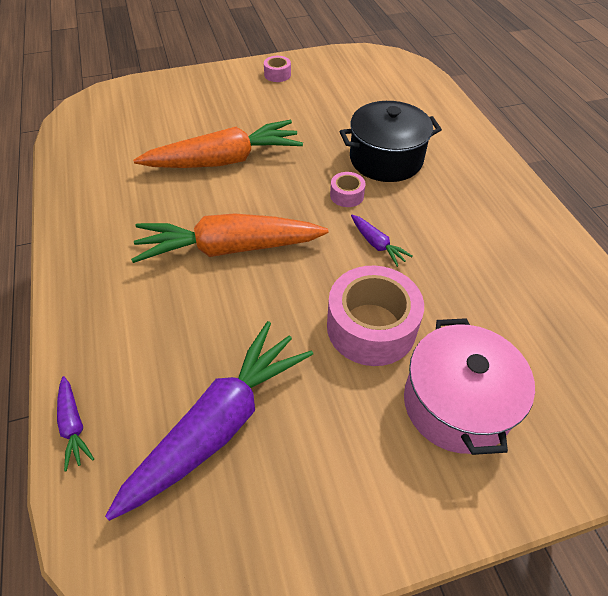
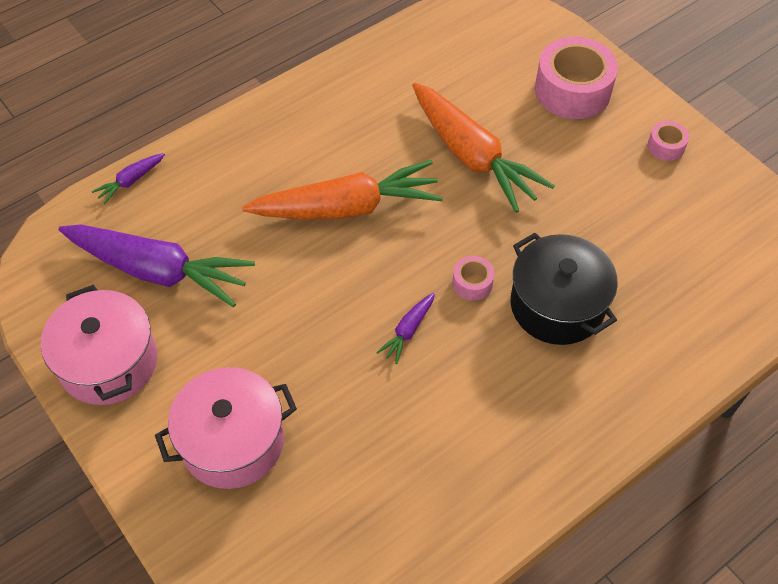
camera: 70 degrees right, 5 degrees up
orange carrot [131,213,328,263] -> orange carrot turned 105 degrees clockwise [242,160,443,219]
pink tape [327,266,424,366] -> pink tape moved to [535,37,618,119]
none -> pink pot [41,285,157,405]

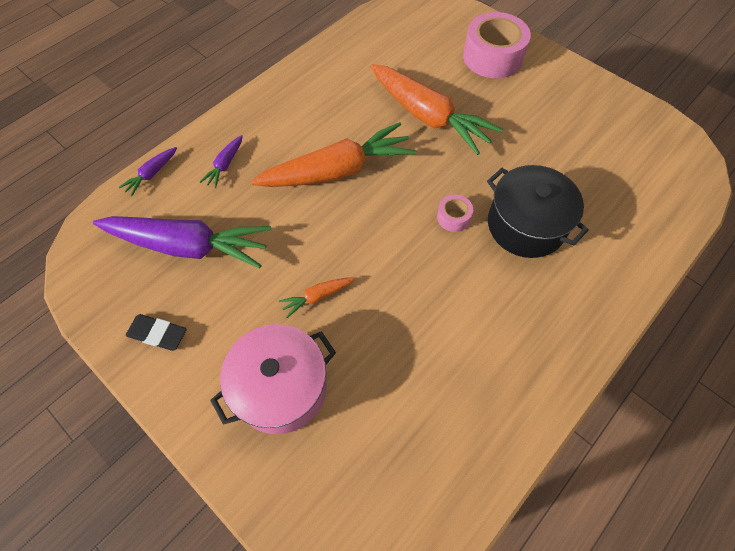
camera: 10 degrees left, 5 degrees up
pink pot [41,285,157,405] -> black eraser [126,314,187,351]
purple carrot [376,293,435,364] -> purple carrot moved to [200,135,243,188]
pink tape [648,121,689,161] -> none
none -> orange carrot [279,277,355,318]

